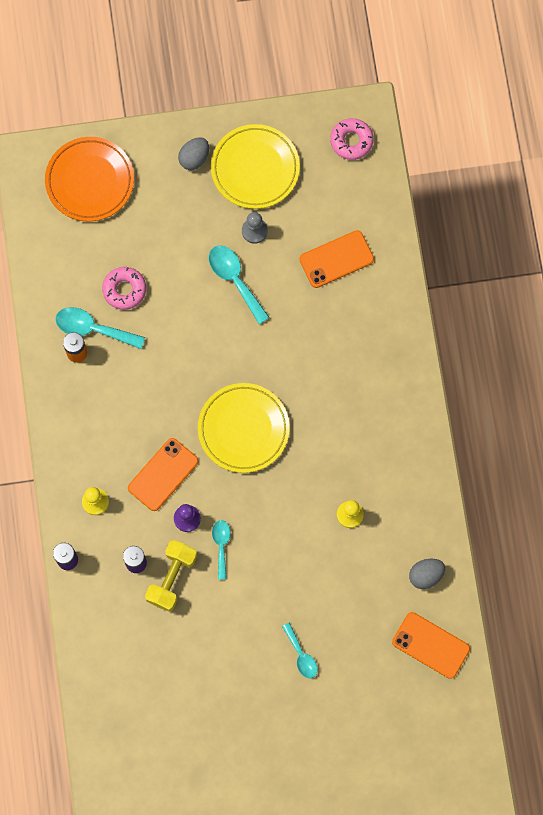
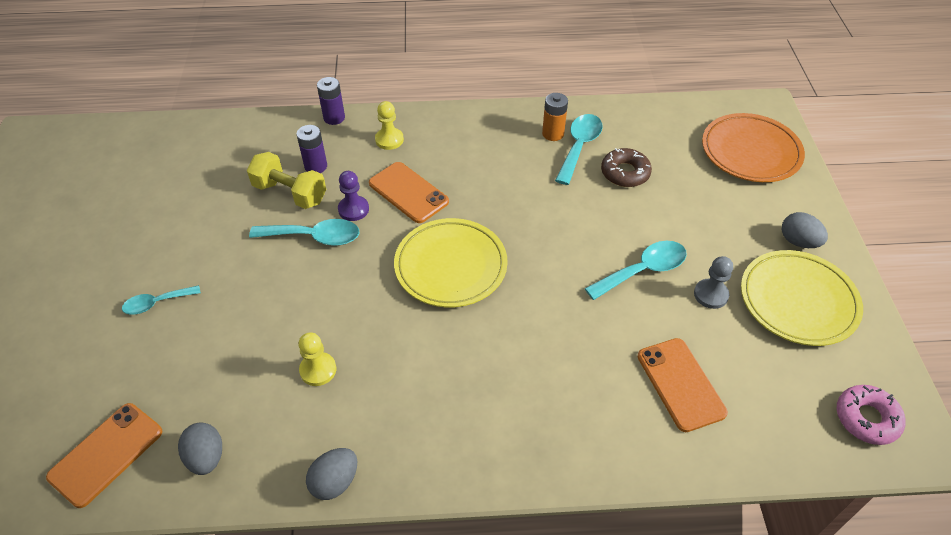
camera: 95 degrees right, 25 degrees down
pink donut [102,267,146,310] -> brown donut [601,148,652,187]
turquoise spoon [212,520,231,580] -> turquoise spoon [249,219,359,246], size x1.58
none -> grey egg [306,448,357,500]

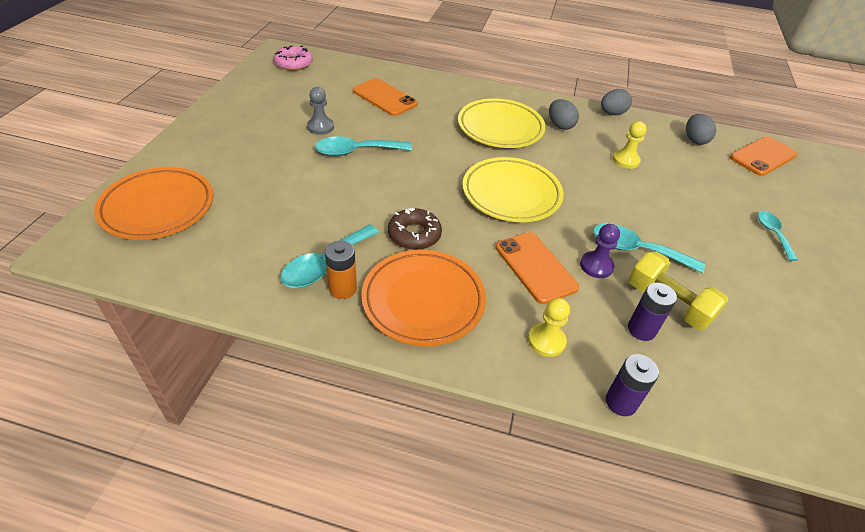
camera: 165 degrees left, 5 degrees down
turquoise spoon [122,285,201,315] -> turquoise spoon turned 90 degrees counterclockwise [758,211,798,261]
brown donut [601,148,652,187] -> brown donut moved to [388,208,442,250]
orange phone [638,338,728,432] -> orange phone turned 45 degrees counterclockwise [353,78,418,116]
yellow plate [741,250,863,346] -> yellow plate moved to [458,98,546,148]
grey egg [782,212,828,248] -> grey egg moved to [549,99,579,130]
none -> orange plate [361,250,486,346]

